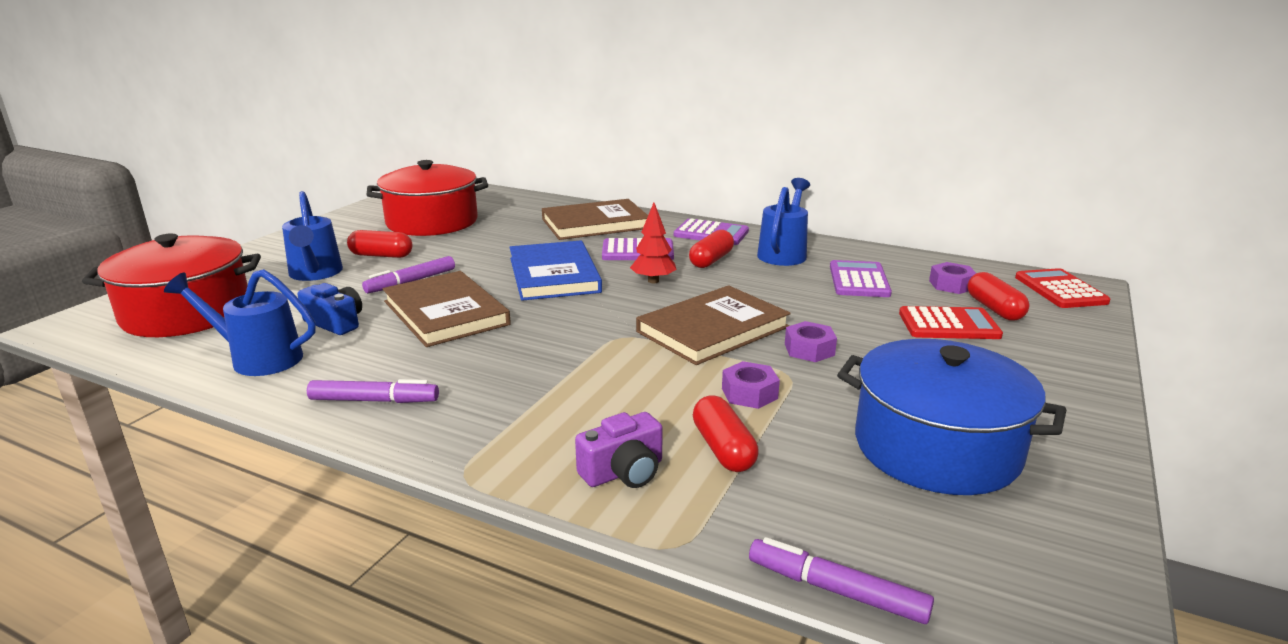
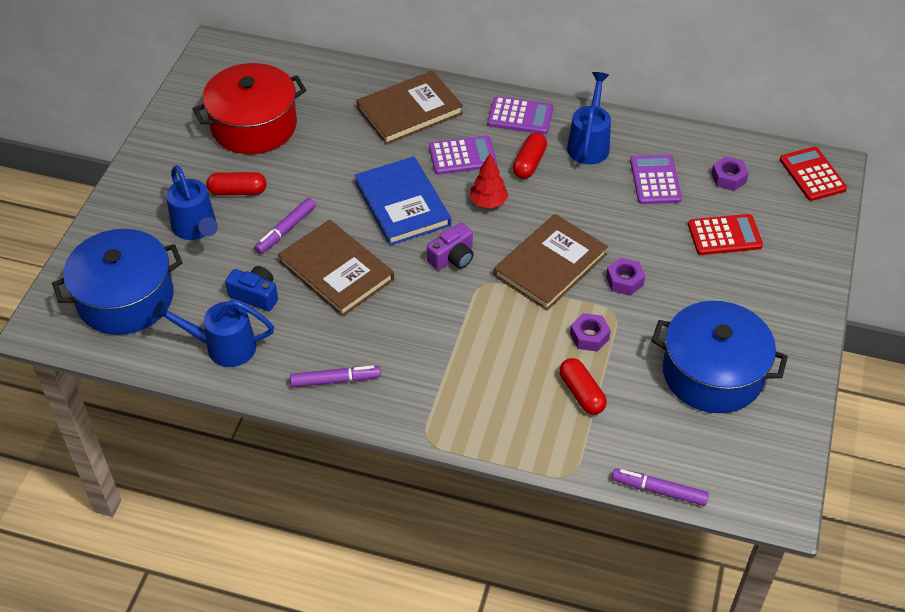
camera: 10 degrees left, 25 degrees up
red pot [82,234,261,337] -> blue pot [52,229,183,335]
purple camera [575,412,663,488] -> purple camera moved to [427,223,474,270]
red capsule [967,272,1030,321] -> none

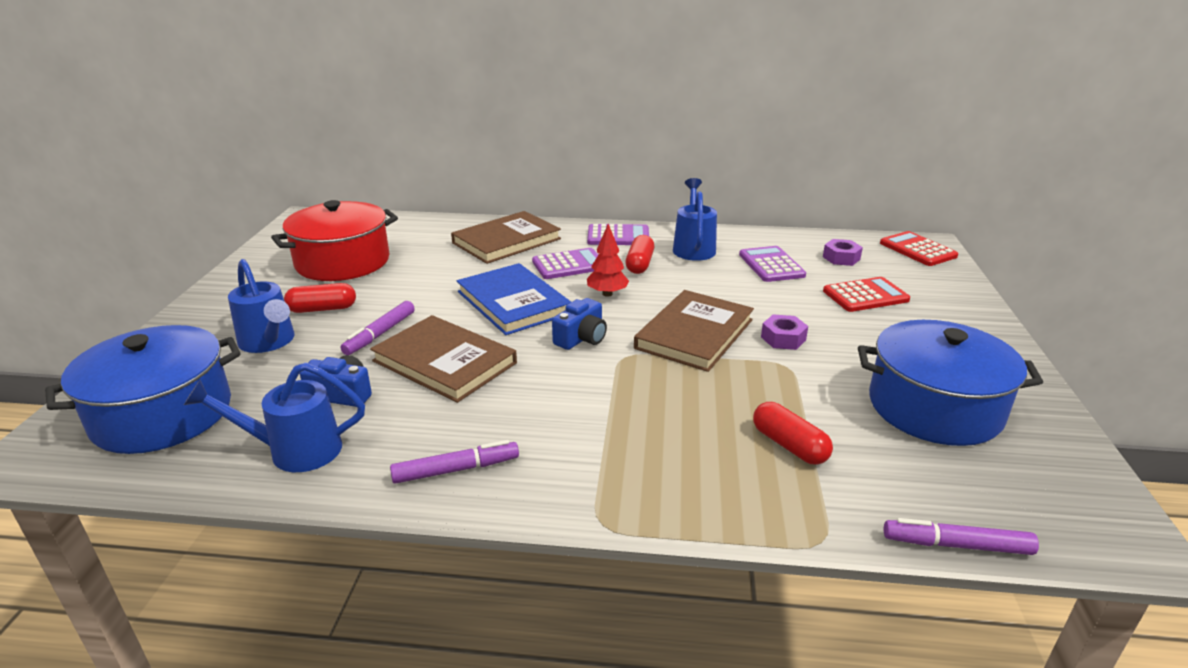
camera: 10 degrees left, 20 degrees down
purple camera [427,223,474,270] -> blue camera [552,298,607,350]
purple nut [570,313,611,352] -> none

